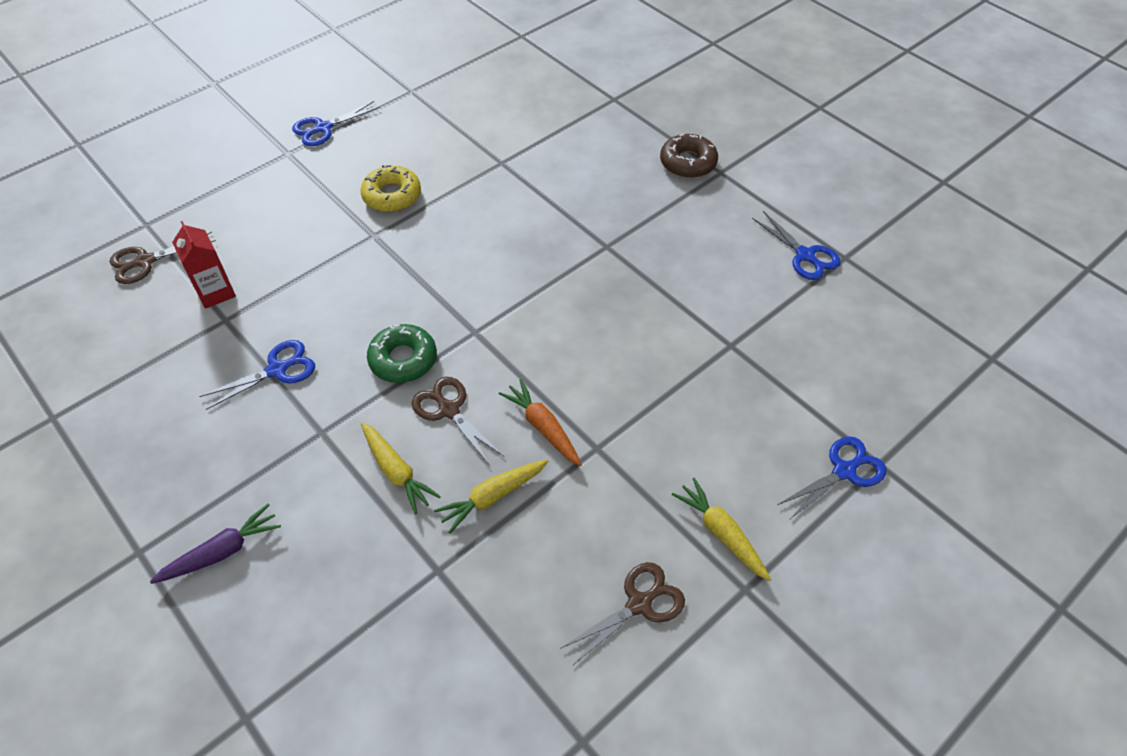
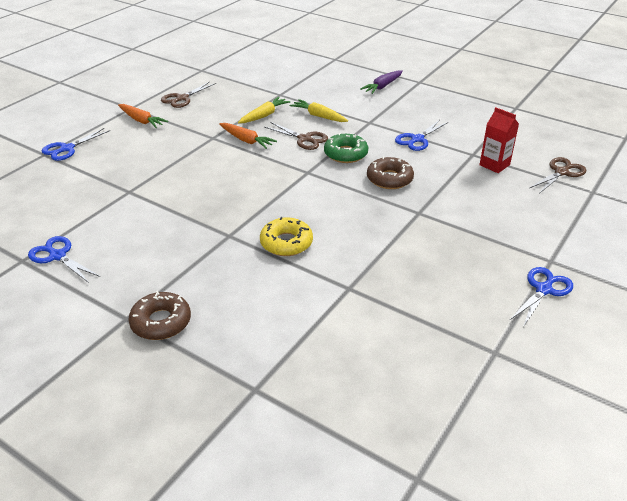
camera: 165 degrees right, 15 degrees down
yellow donut [360,165,421,212] -> yellow donut moved to [260,217,313,256]
yellow carrot [672,478,771,581] -> orange carrot [118,104,168,128]
none -> brown donut [367,157,414,189]

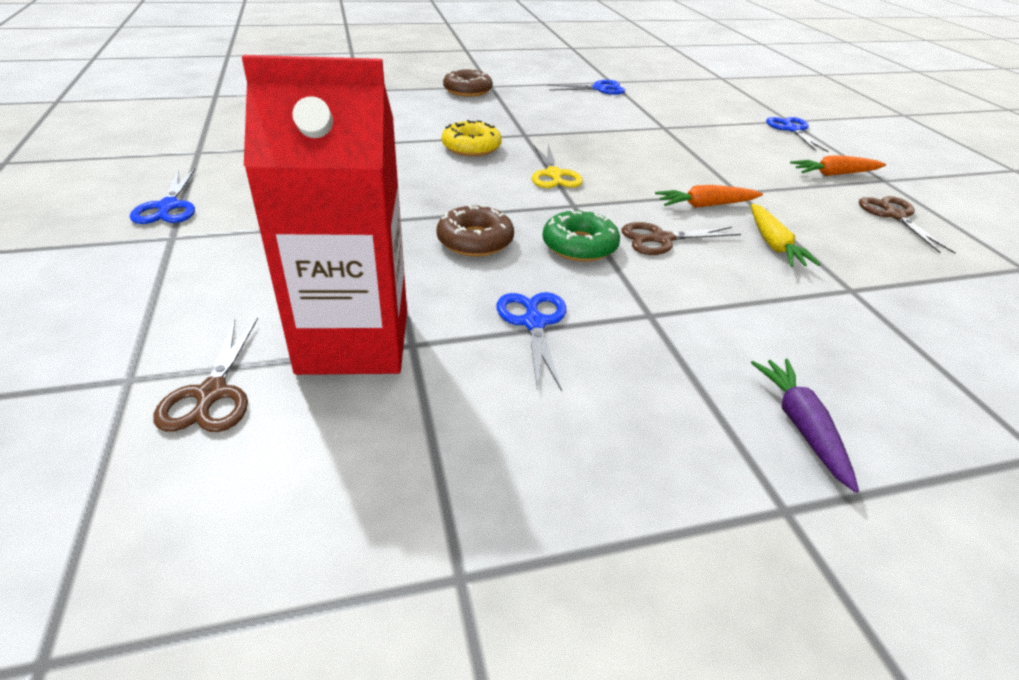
camera: 130 degrees right, 0 degrees up
yellow carrot [290,99,348,122] -> none
red carton [479,107,519,173] -> red carton [242,55,407,375], size x2.11
none -> yellow scissors [532,144,583,188]

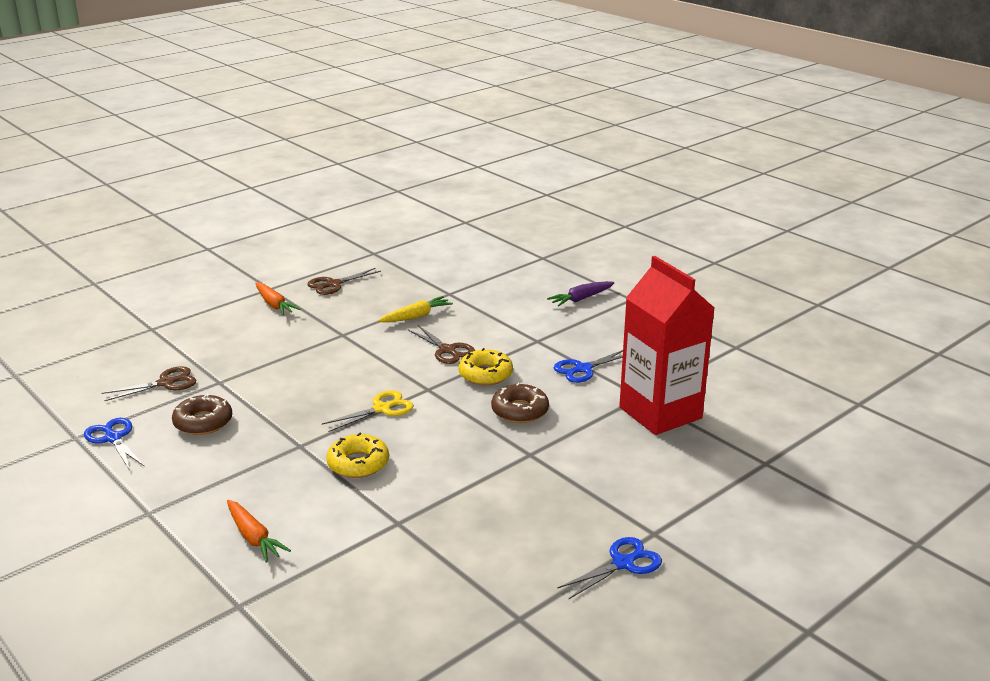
camera: 115 degrees left, 10 degrees down
brown scissors [153,317,258,432] -> brown scissors moved to [102,366,196,401]
brown donut [443,69,493,97] -> brown donut moved to [172,393,232,435]
green donut [542,210,620,261] -> yellow donut [458,348,513,385]
orange carrot [655,185,763,208] -> orange carrot moved to [227,500,291,563]
blue scissors [766,117,829,153] -> none

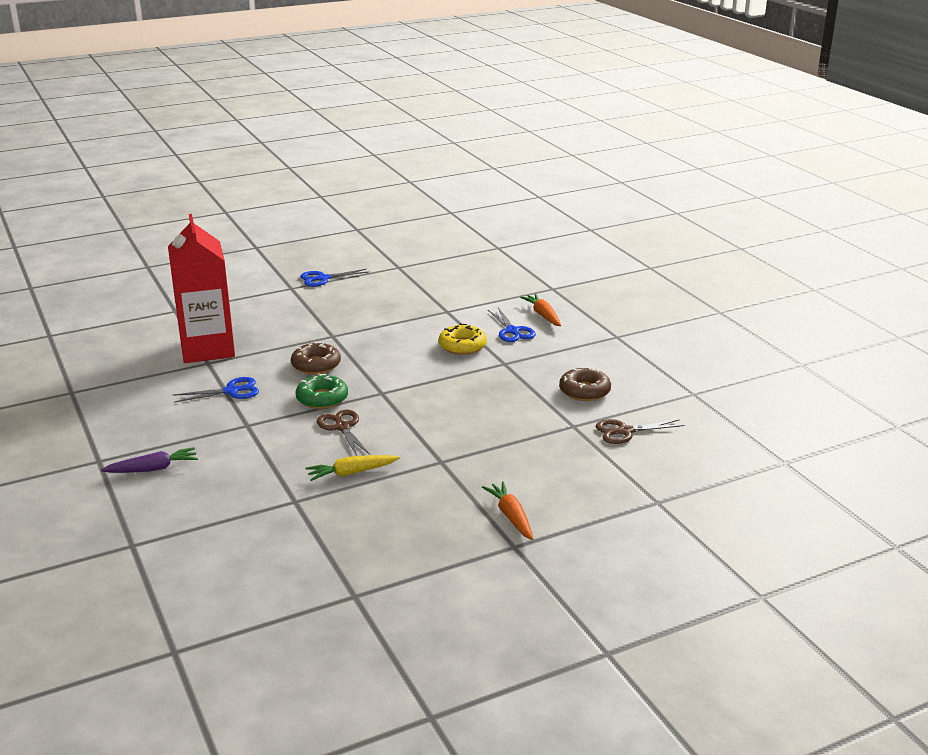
camera: 165 degrees left, 0 degrees up
blue scissors [84,418,145,470] -> blue scissors moved to [488,308,536,342]
brown scissors [307,268,381,295] -> none
yellow scissors [322,390,414,432] -> none
yellow donut [458,348,513,385] -> green donut [296,374,348,409]

